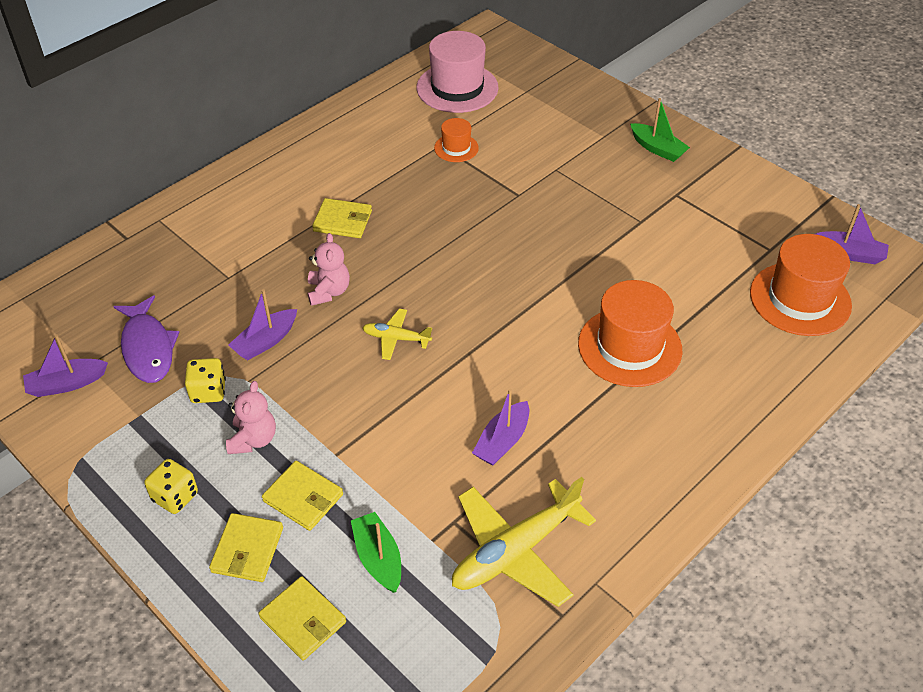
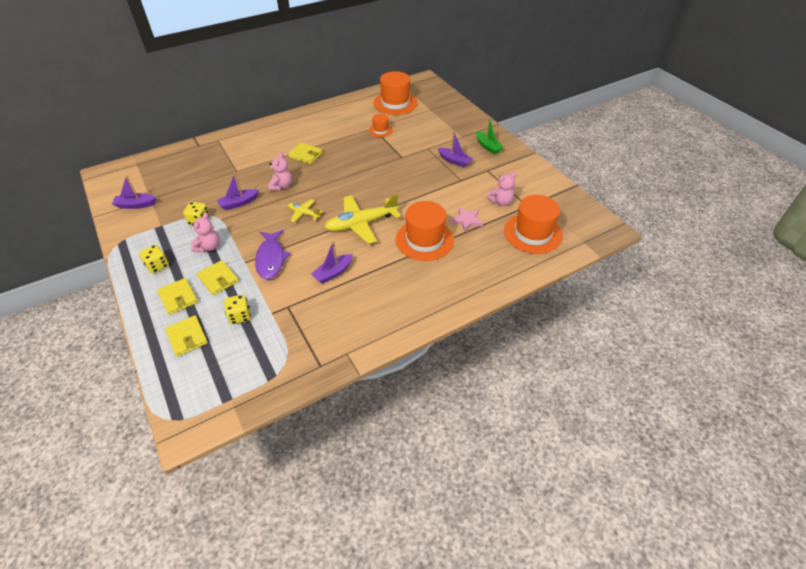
camera: 15 degrees right, 0 degrees up
purple fish [113,295,180,383] -> purple fish moved to [255,230,290,279]
yellow wallet [209,513,283,582] -> yellow wallet turned 60 degrees counterclockwise [157,278,198,315]
green boat [351,512,401,593] -> yellow dice [224,295,251,324]
pink hat [417,31,499,113] -> orange hat [374,71,417,115]
yellow plane [452,477,596,607] -> yellow plane moved to [325,194,401,244]
purple boat [816,204,889,264] -> purple boat moved to [438,131,473,167]
none -> pink star [450,207,483,232]
none -> pink teddy bear [487,172,517,206]

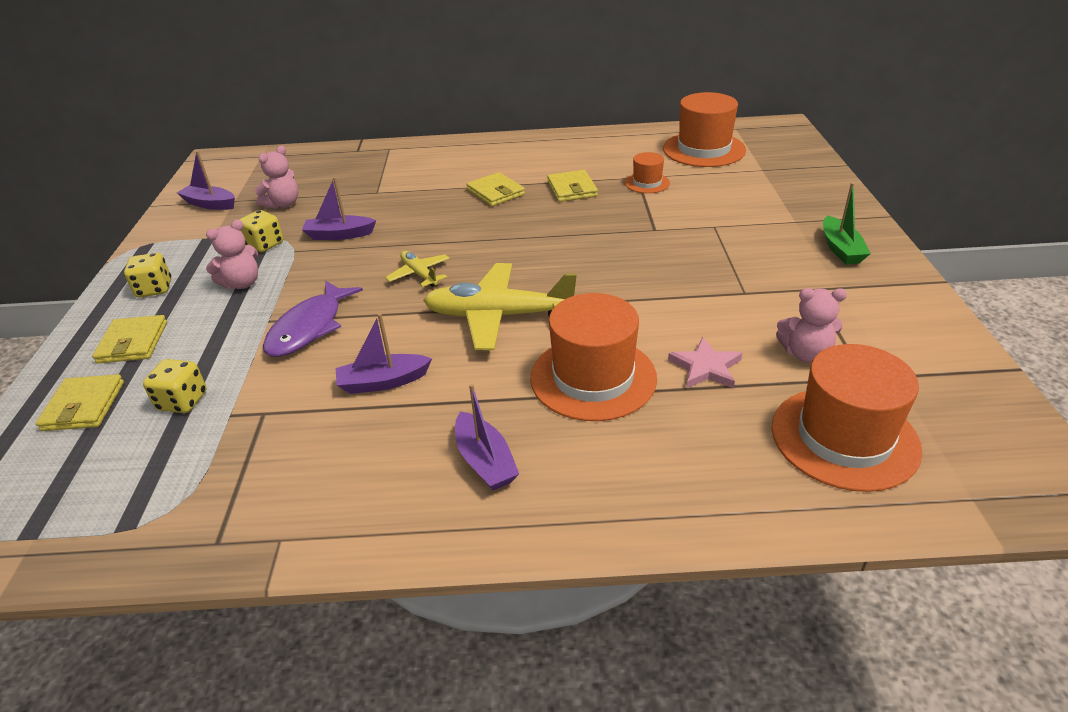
camera: 30 degrees right, 10 degrees down
yellow wallet [197,260,239,295] -> yellow wallet moved to [547,170,598,202]
pink teddy bear [268,152,292,191] -> pink teddy bear moved to [255,146,298,209]
purple boat [438,131,473,167] -> purple boat moved to [455,384,519,490]

